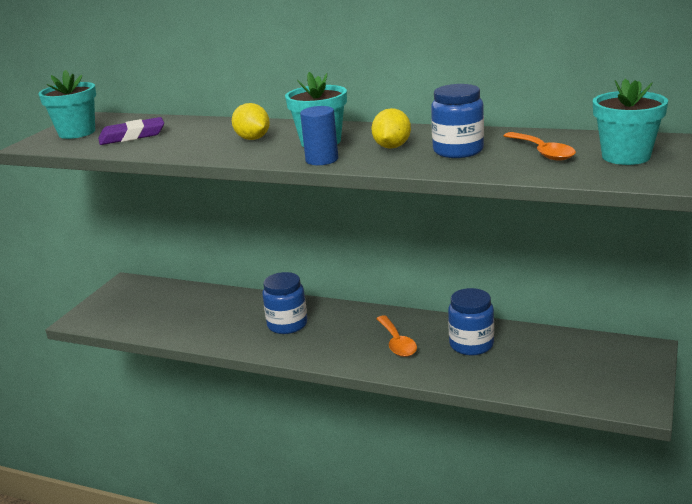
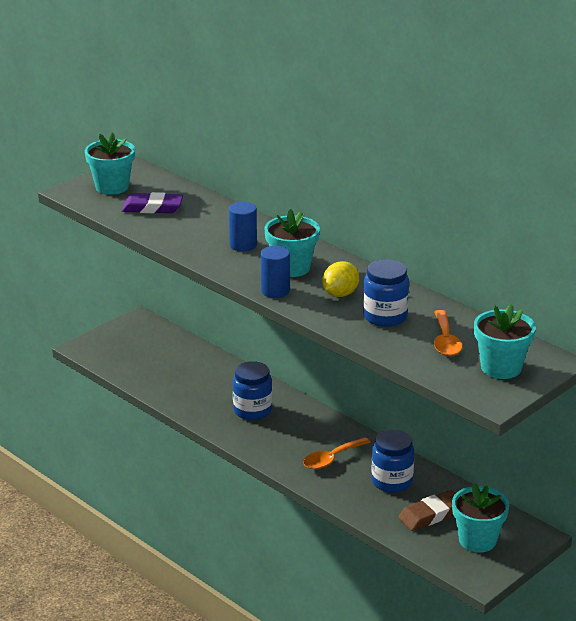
camera: 20 degrees right, 5 degrees up
yellow lemon [232,103,270,140] -> blue cylinder [229,202,257,251]
orange spoon [376,315,417,357] -> orange spoon turned 45 degrees clockwise [303,437,371,469]
none -> brown eraser [398,490,455,531]
none -> turquoise flower pot [452,483,509,552]

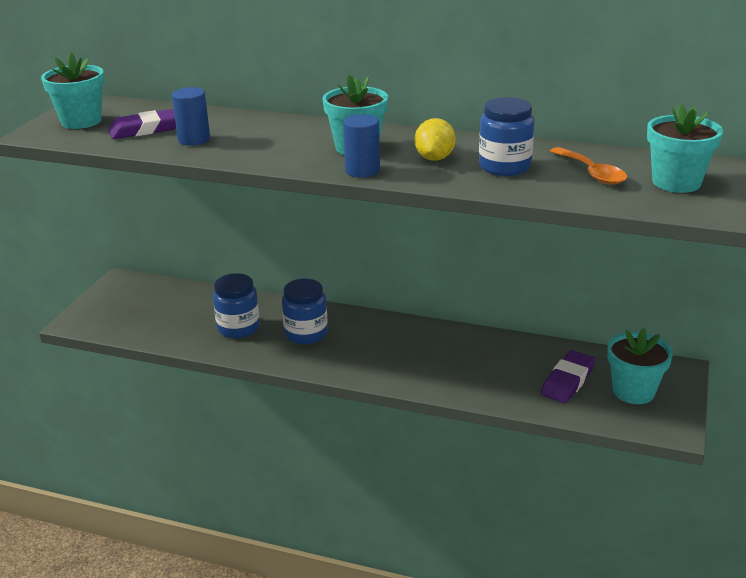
camera: 25 degrees left, 0 degrees up
blue cylinder [229,202,257,251] -> blue cylinder moved to [172,87,210,146]
orange spoon [303,437,371,469] -> none
blue jar [371,429,414,493] -> blue jar moved to [213,273,260,338]
brown eraser [398,490,455,531] -> purple eraser [541,350,595,403]

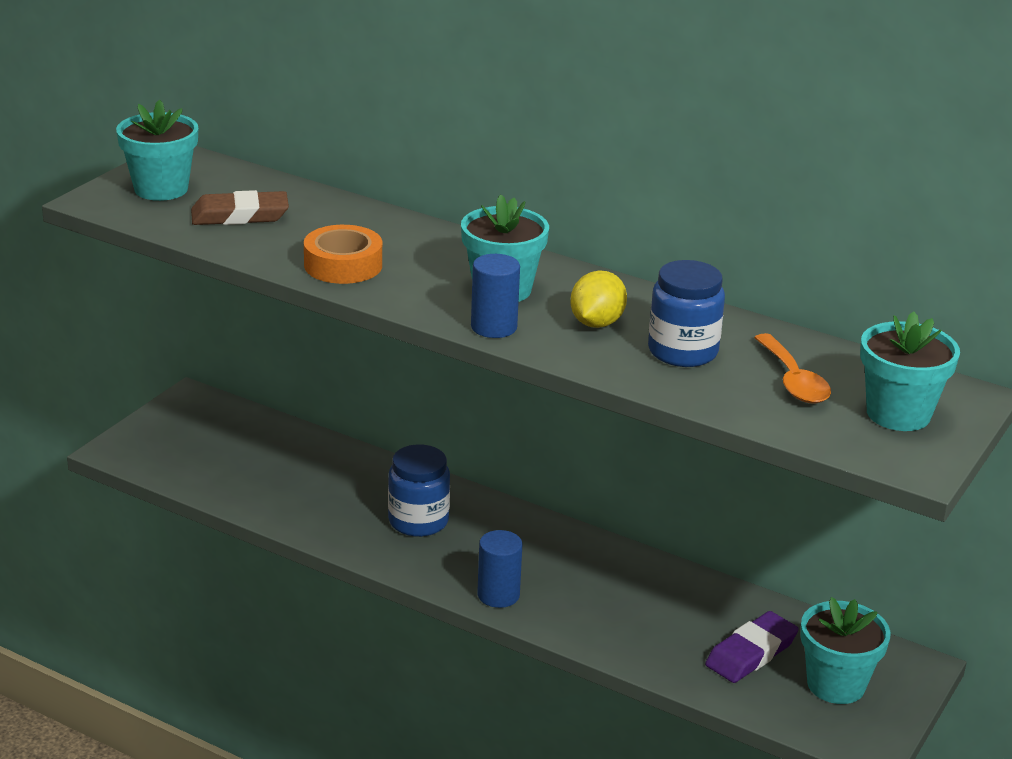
camera: 10 degrees right, 0 degrees up
purple eraser [108,109,176,139] -> brown eraser [191,190,289,225]
blue cylinder [172,87,210,146] -> blue cylinder moved to [477,530,523,608]
blue jar [213,273,260,338] -> none
none -> orange tape [304,225,382,284]

